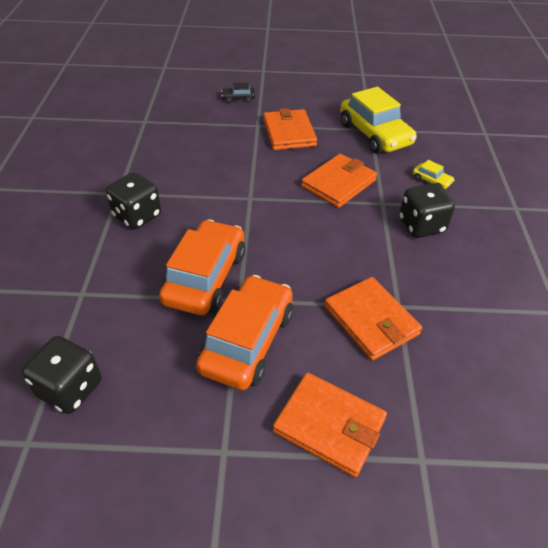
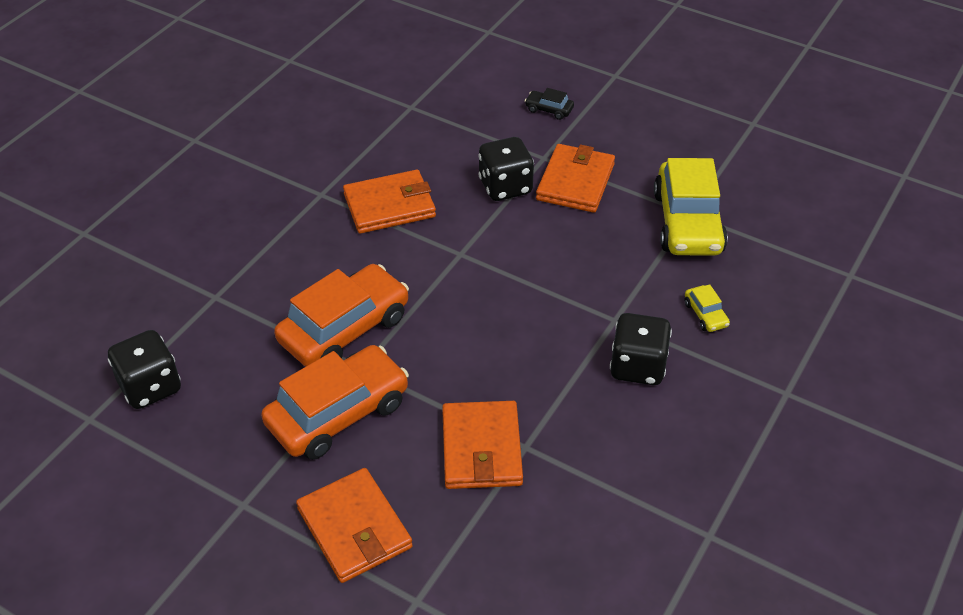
camera: 30 degrees right, 0 degrees up
black dice [106,172,161,230] -> black dice moved to [478,137,534,201]
orange wallet [301,154,377,208] -> orange wallet moved to [343,170,436,234]

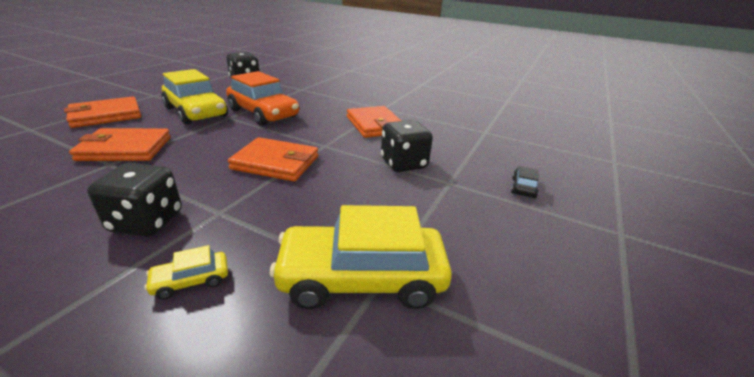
camera: 85 degrees right, 15 degrees down
orange car [261,345,409,460] -> yellow car [161,69,228,125]
orange wallet [536,144,615,213] -> orange wallet moved to [228,137,318,181]

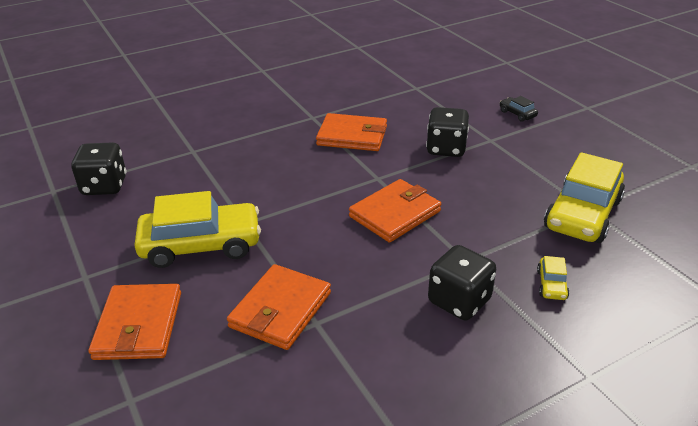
camera: 55 degrees left, 5 degrees up
orange car [226,71,299,126] -> none

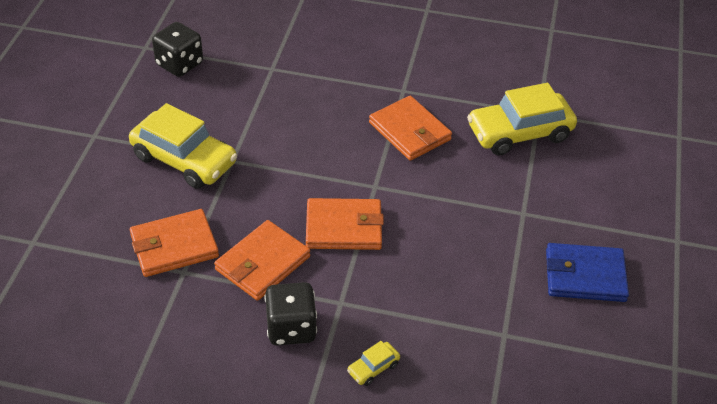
camera: 40 degrees right, 10 degrees up
orange wallet [89,284,181,360] -> orange wallet moved to [214,220,310,301]
black dice [426,107,469,157] -> none
black car [500,96,538,122] -> none
yellow car [544,152,625,243] -> yellow car moved to [467,83,577,155]
none -> blue wallet [546,243,629,302]

